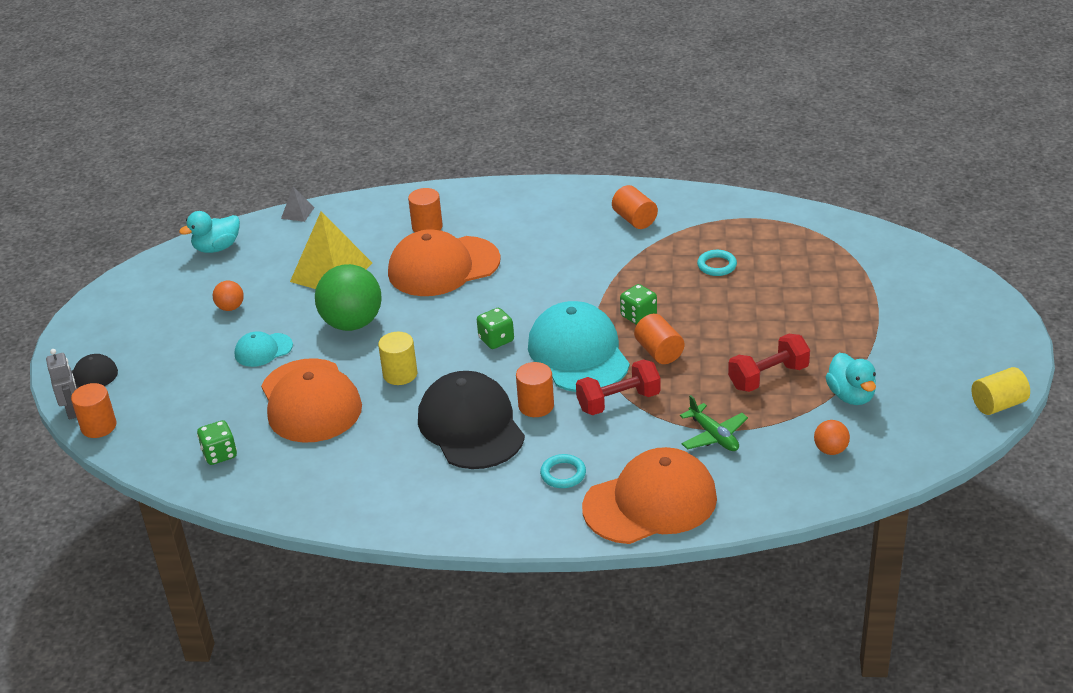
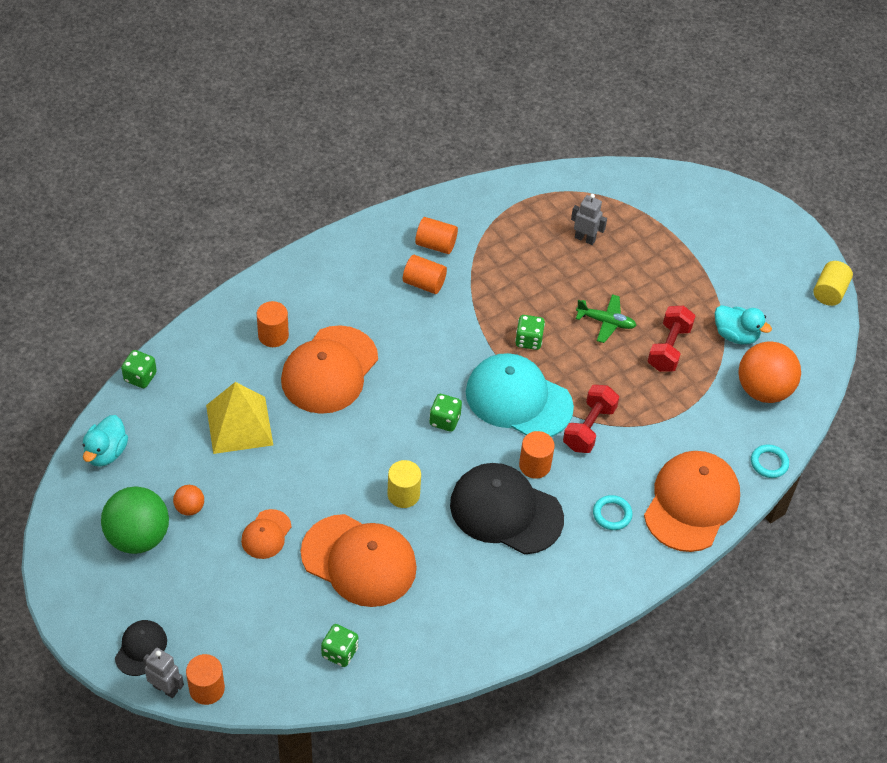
camera: 45 degrees left, 15 degrees up
turquoise cap [235,331,293,367] -> orange cap [241,509,291,559]
grey pyramid [281,187,315,222] -> green dice [121,350,157,388]
green ball [315,264,382,331] -> green ball moved to [101,487,169,554]
orange cylinder [634,314,684,364] -> orange cylinder moved to [403,255,447,294]
green plane [680,395,748,451] -> green plane moved to [576,294,637,343]
turquoise ring [697,250,737,276] -> turquoise ring moved to [751,444,789,478]
orange ball [814,420,850,455] -> orange ball [739,341,801,403], size x2.12
none -> grey robot [571,194,607,245]

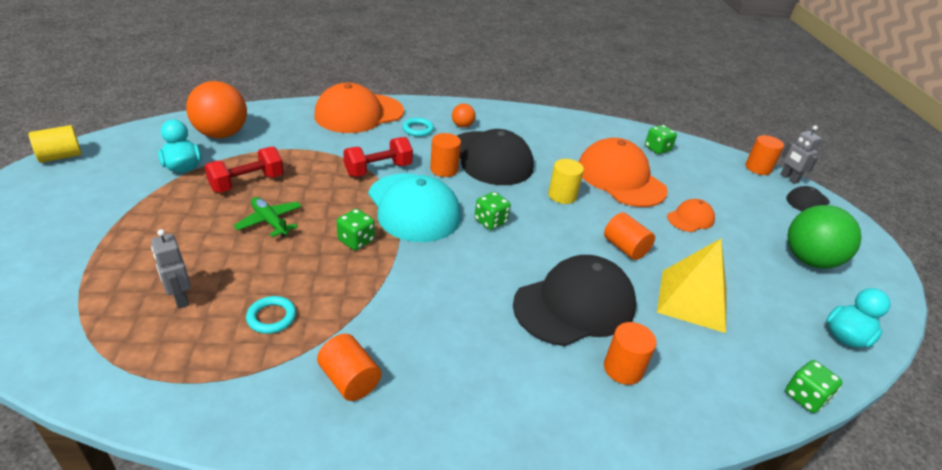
camera: 150 degrees left, 15 degrees down
orange ball [173,485,204,516] -> orange ball moved to [452,103,475,128]
orange cap [281,325,378,414] -> black cap [513,255,636,346]
orange cylinder [403,255,447,294] -> orange cylinder moved to [604,212,655,260]
turquoise ring [751,444,789,478] -> turquoise ring moved to [246,296,296,334]

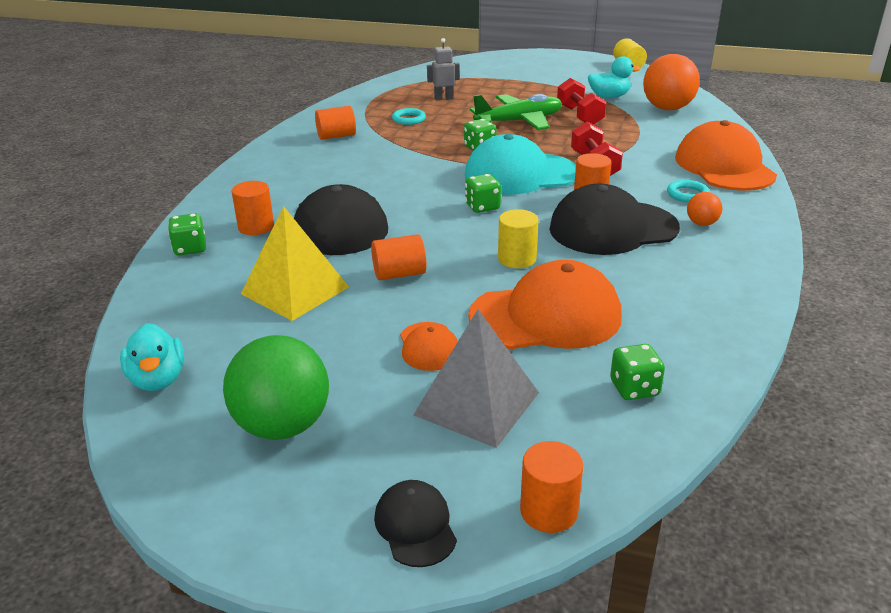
camera: 115 degrees right, 5 degrees down
green plane [233,197,302,237] -> green plane [470,94,562,130], size x1.67
grey robot [780,126,822,184] -> none
green dice [785,360,842,413] -> green dice moved to [168,213,206,256]
none -> grey pyramid [413,309,539,448]

